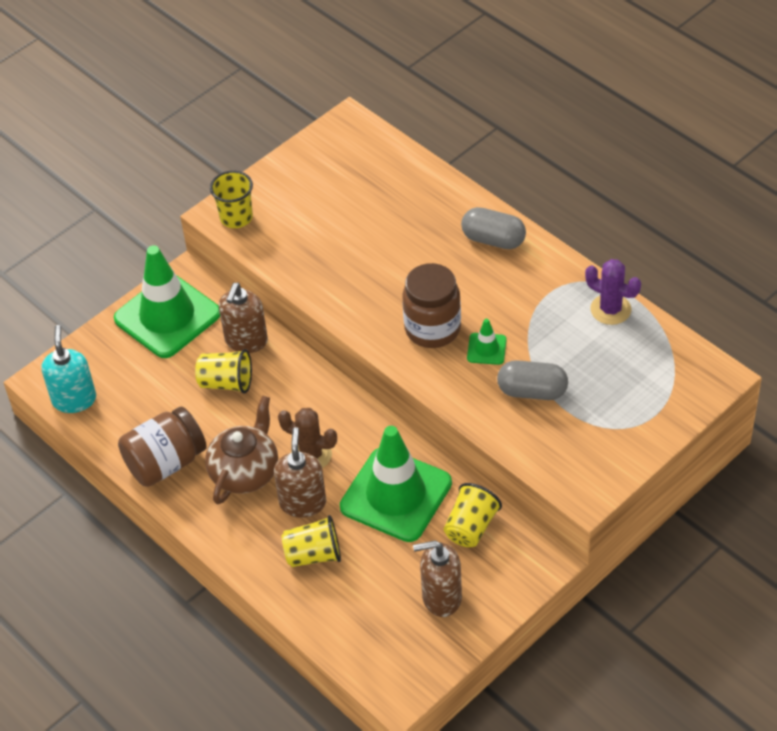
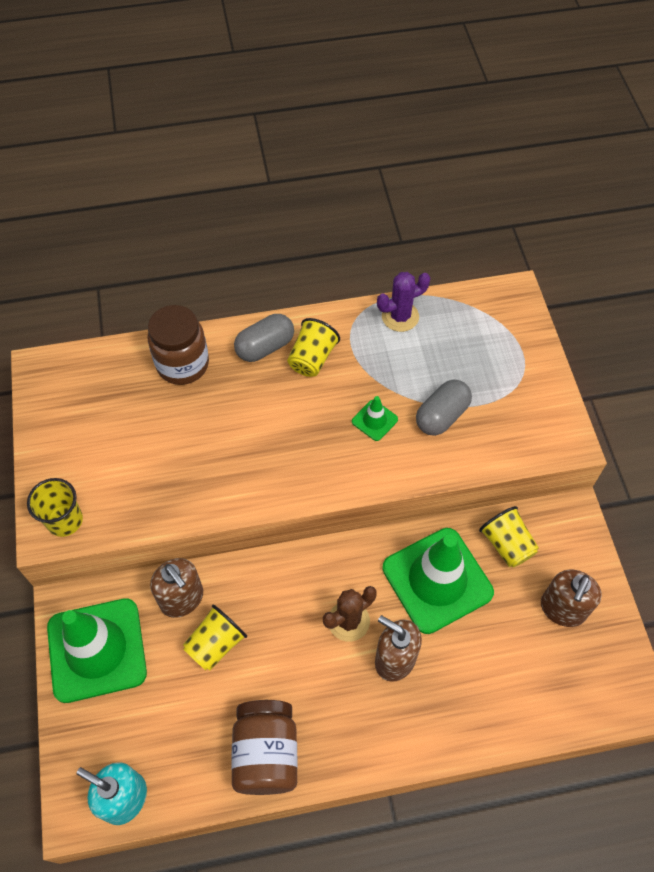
camera: 60 degrees left, 10 degrees up
brown teapot [205,395,278,504] -> none
yellow cup [282,515,341,567] -> yellow cup moved to [287,318,340,377]
brown jar [402,263,461,348] -> brown jar moved to [148,305,209,385]

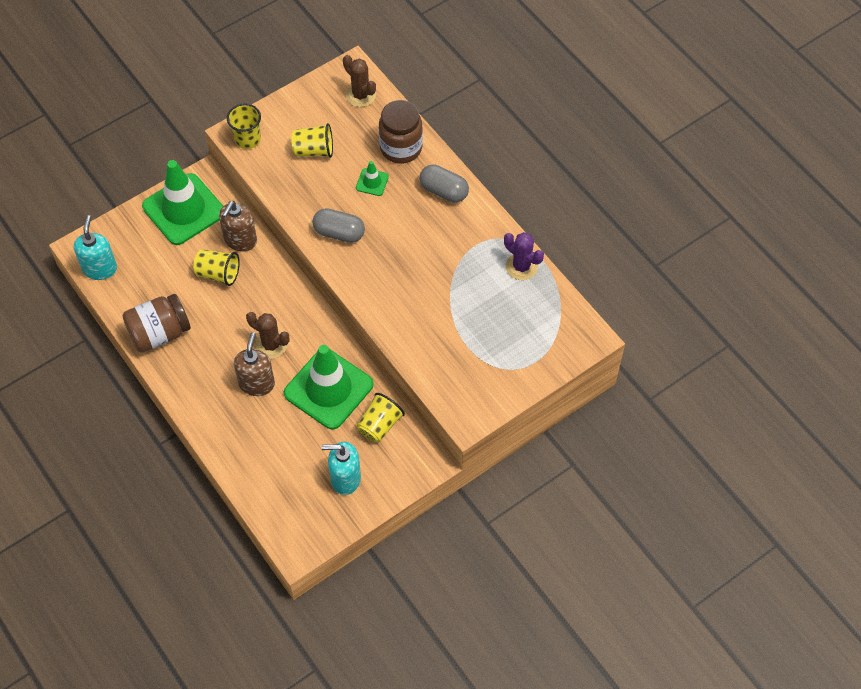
camera: 65 degrees right, 0 degrees up
yellow cup [287,318,340,377] -> yellow cup moved to [291,123,333,158]
green traffic cone [352,396,398,441] -> green traffic cone moved to [356,161,389,196]
grey capsule [416,380,472,436] -> grey capsule moved to [312,208,365,243]
brown soap dispenser [541,570,602,627] -> turquoise soap dispenser [322,442,361,495]
none -> brown cactus [343,55,376,107]

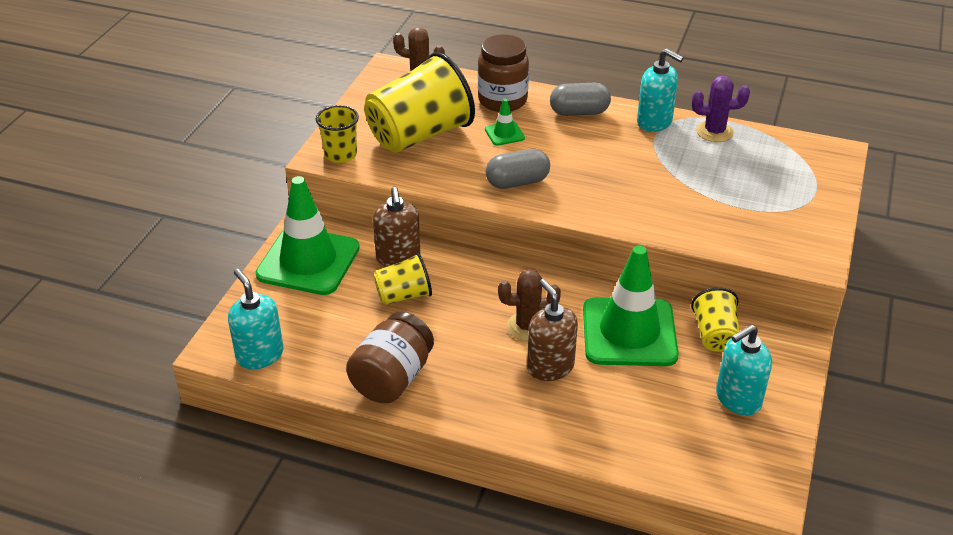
camera: 35 degrees left, 20 degrees down
yellow cup [291,123,333,158] -> yellow cup [364,52,475,153], size x1.95
none -> turquoise soap dispenser [637,48,684,132]

